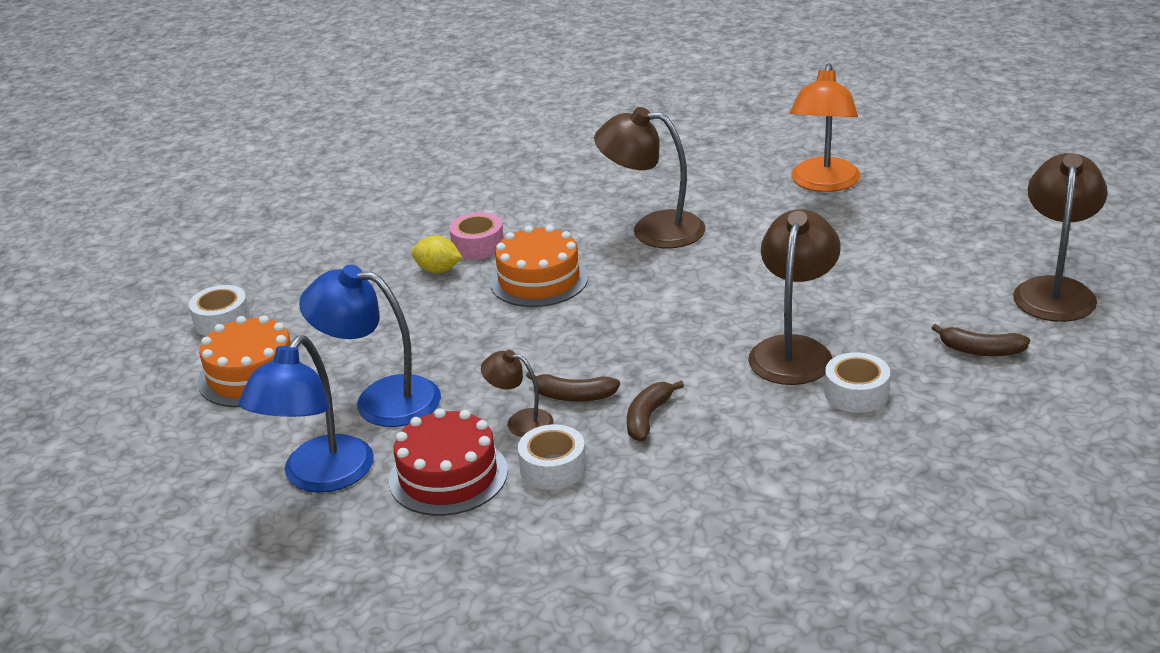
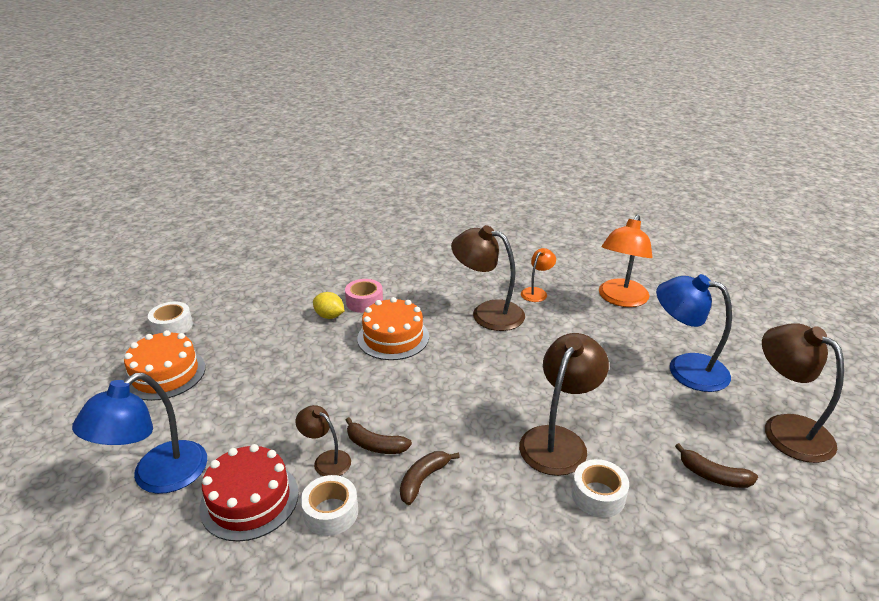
camera: 10 degrees right, 0 degrees up
blue lamp [299,265,441,427] -> blue lamp moved to [656,274,732,392]
brown lamp [1013,153,1108,322] -> brown lamp turned 60 degrees counterclockwise [762,323,844,463]
none -> orange lamp [521,248,556,302]

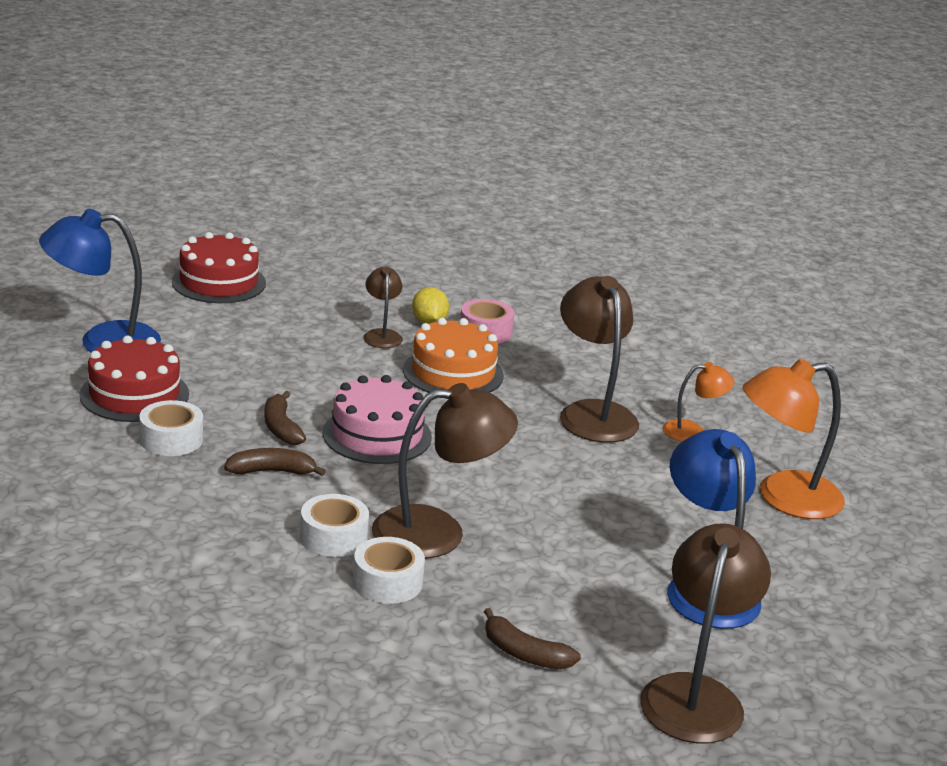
camera: 45 degrees right, 5 degrees down
orange cake [124,330,205,401] -> red cake [172,232,266,303]
white tape [148,301,193,334] -> white tape moved to [300,494,369,557]
brown lamp [296,405,351,476] -> brown lamp moved to [363,267,403,348]
brown banana [675,443,758,488] -> brown banana turned 45 degrees counterclockwise [484,608,581,669]
none -> pink cake [323,375,432,464]

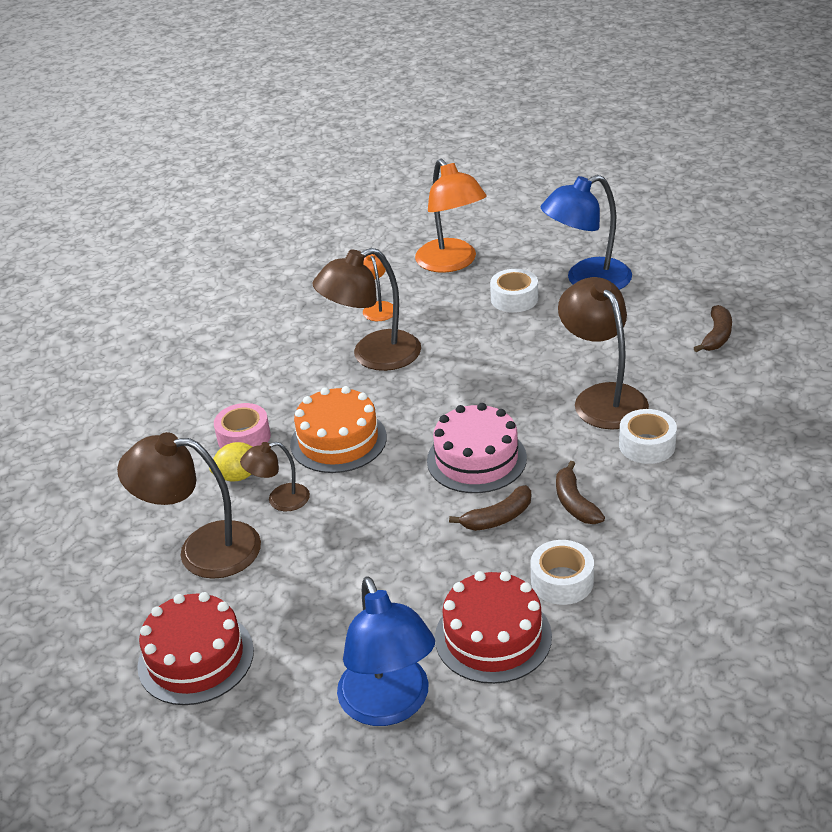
camera: 95 degrees left, 10 degrees up
white tape [353,537,425,604] -> white tape moved to [490,269,538,313]
brown lamp [640,523,771,743] -> brown lamp moved to [117,432,261,579]

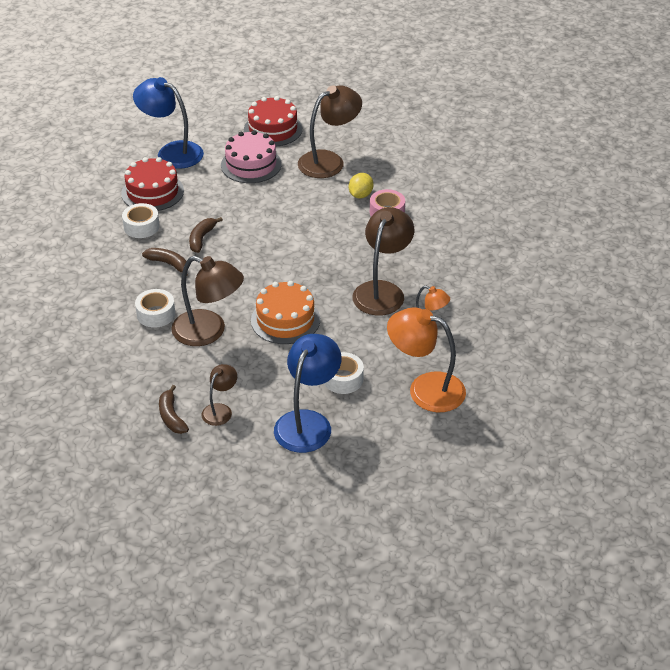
camera: 135 degrees right, 5 degrees up
brown lamp [240,442,310,511] -> brown lamp moved to [201,364,237,426]
orange cake [290,386,387,473] -> orange cake moved to [251,281,320,344]
pink cake [427,403,527,493] -> pink cake moved to [221,130,282,183]

